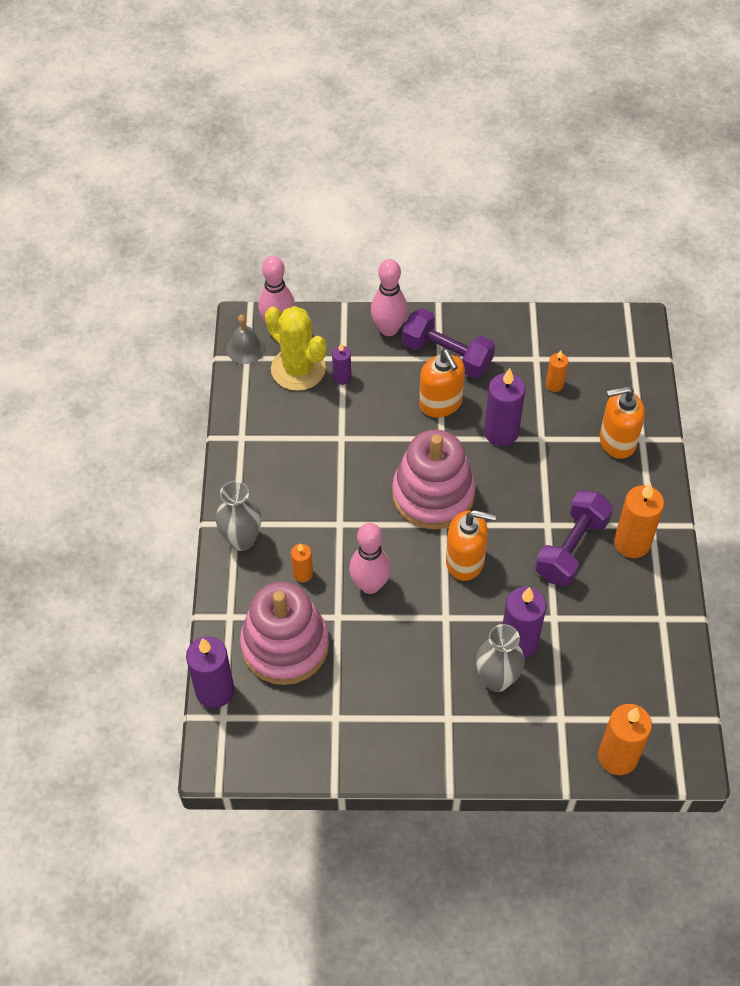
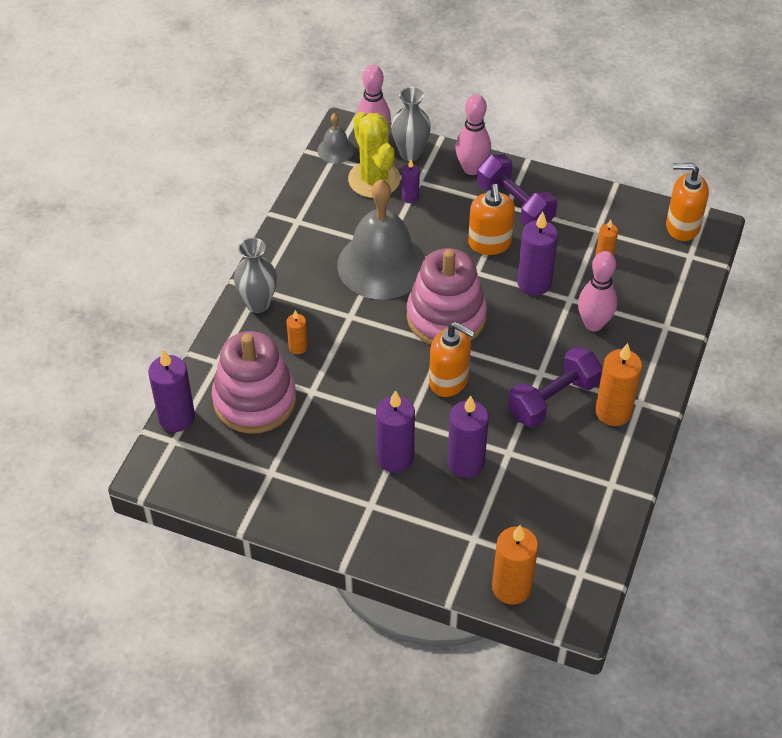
camera: 20 degrees right, 5 degrees down
pink bowling pin [349,523,391,594] -> pink bowling pin moved to [578,251,617,331]
grey vase [476,624,525,692] -> grey vase moved to [391,87,431,161]
orange soap dispenser [600,386,645,459] -> orange soap dispenser moved to [666,163,709,241]
none -> grey bell [337,179,425,299]
none -> purple candle [376,390,415,473]

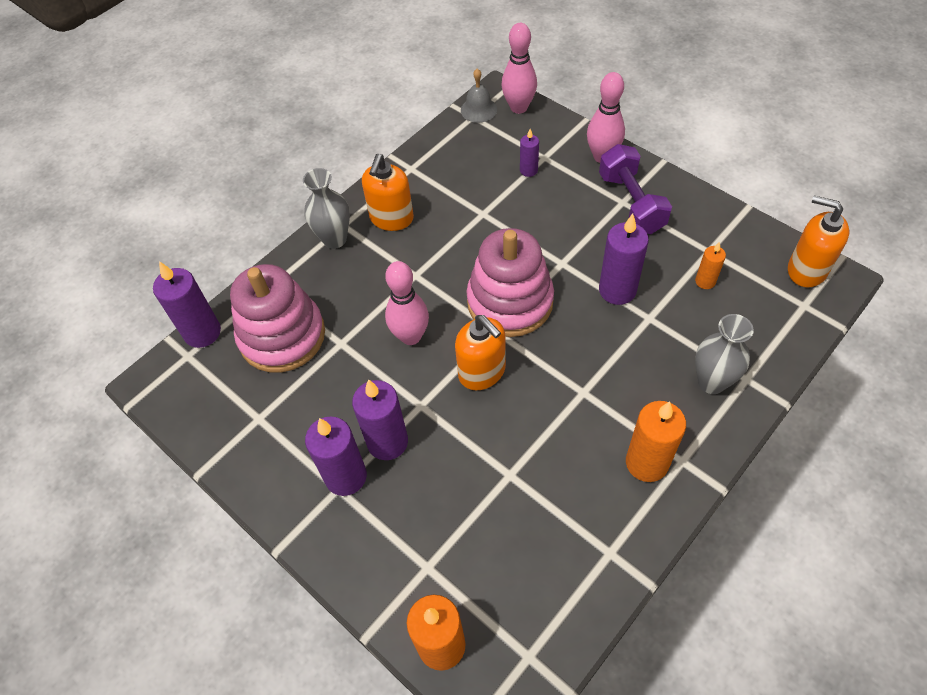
camera: 25 degrees right, 5 degrees up
orange candle [286,310,308,354] -> none
grey bell [337,179,425,299] -> none
yellow cactus [348,112,400,198] -> none
grey vase [391,87,431,161] -> grey vase moved to [695,314,754,394]
purple candle [447,396,489,478] -> purple candle moved to [305,416,367,496]
orange soap dispenser [468,184,515,255] -> orange soap dispenser moved to [362,154,414,231]
purple dumbbell [508,347,603,428] -> none
pink bowling pin [578,251,617,331] -> pink bowling pin moved to [385,261,429,345]

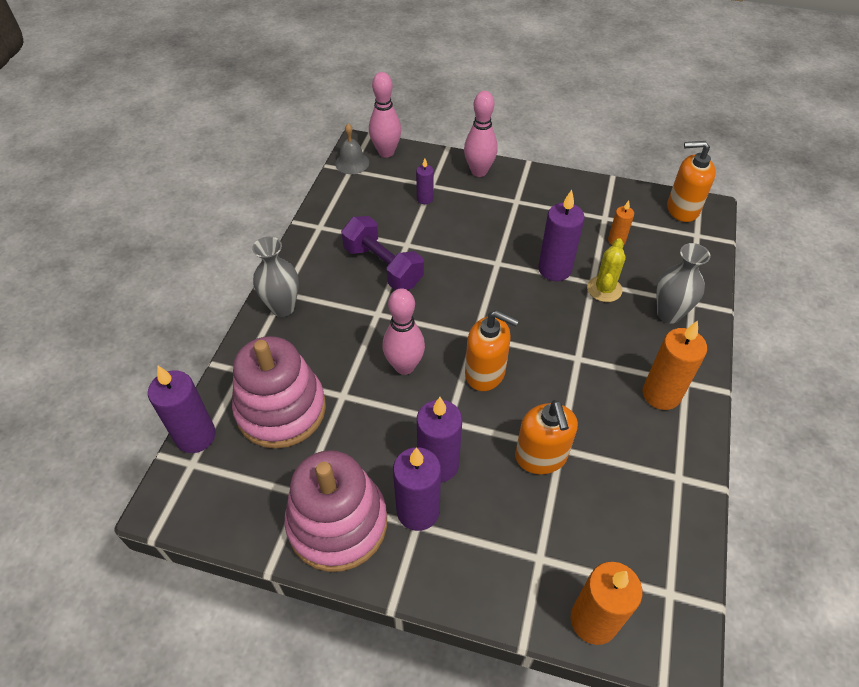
camera: 30 degrees left, 5 degrees down
orange soap dispenser [362,154,414,231] -> orange soap dispenser moved to [515,400,578,474]
pink stacking toy [466,228,554,337] -> pink stacking toy moved to [284,450,387,572]
purple dumbbell [599,144,672,234] -> purple dumbbell moved to [341,216,424,290]
none -> yellow cactus [587,238,625,302]

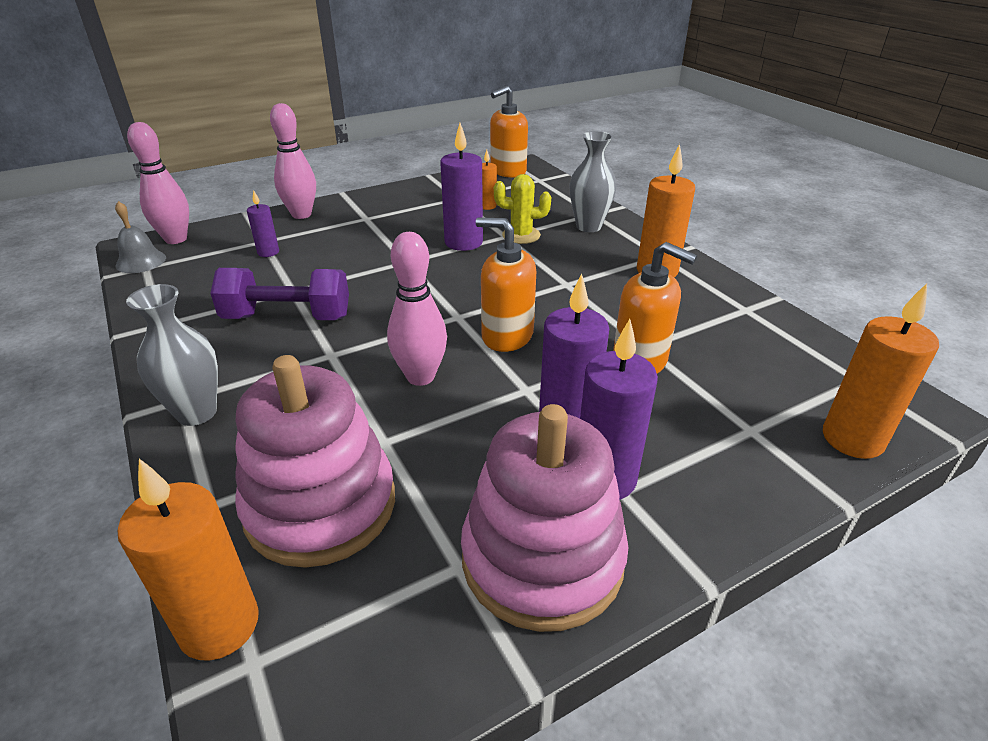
camera: 45 degrees left, 15 degrees down
purple candle [148,366,216,453] -> orange candle [118,459,259,661]
orange soap dispenser [465,310,519,391] -> orange soap dispenser turned 135 degrees counterclockwise [476,218,536,352]
yellow cactus [587,238,625,302] -> yellow cactus turned 60 degrees counterclockwise [494,174,551,244]

